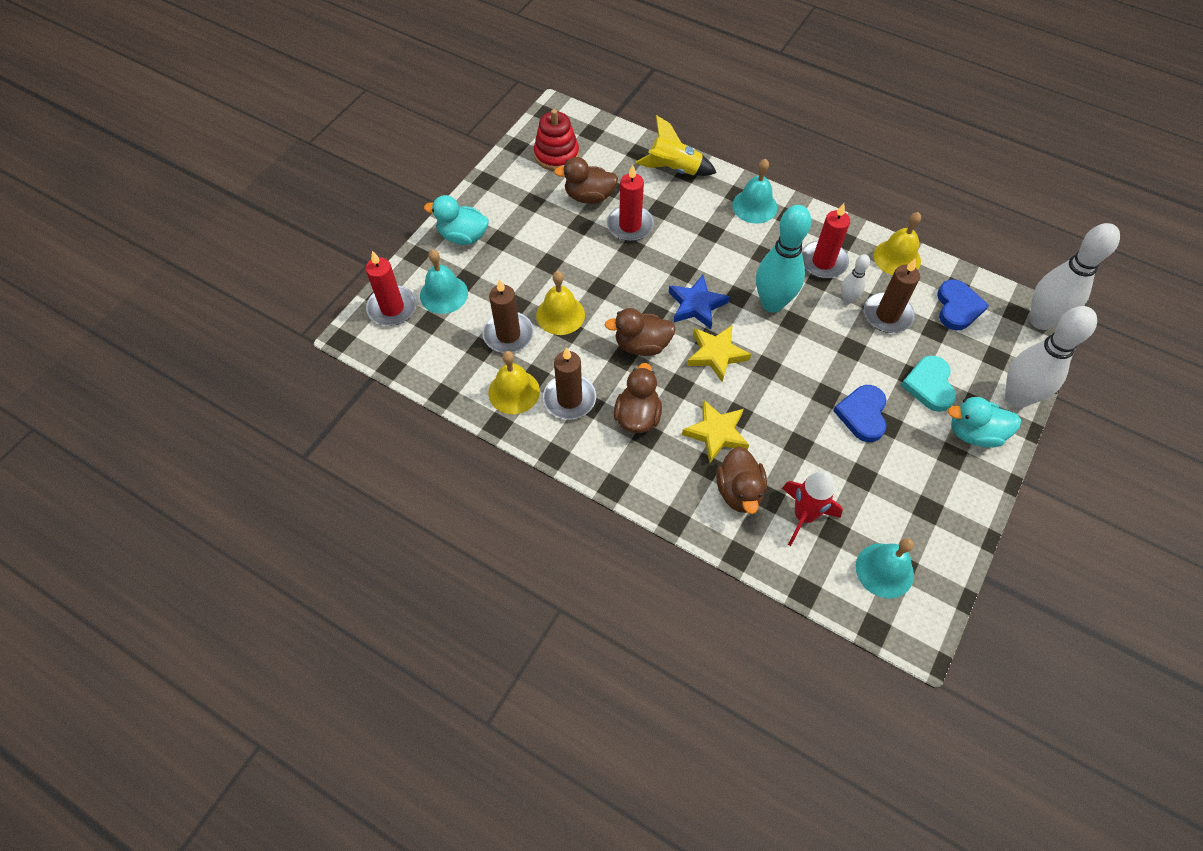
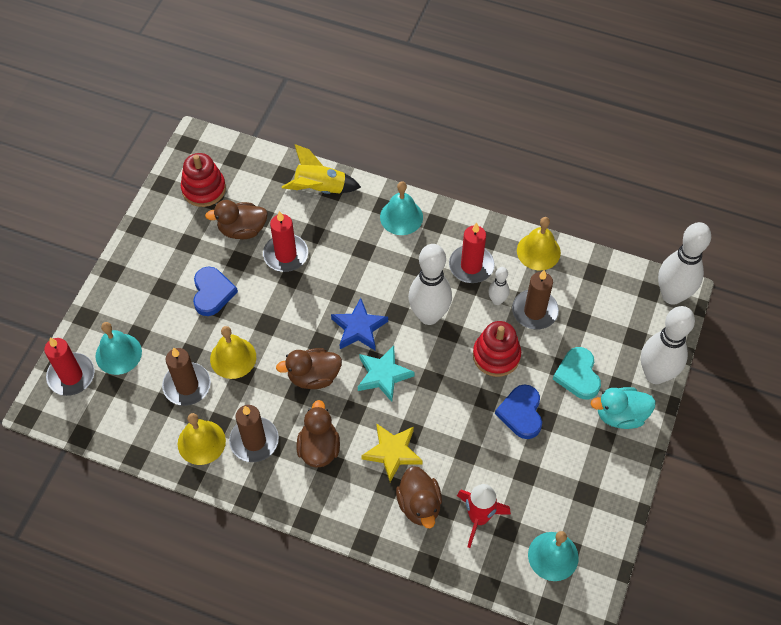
camera: 10 degrees left, 0 degrees up
turquoise duck [424,195,489,245] -> none
yellow star [687,325,751,382] -> turquoise star [358,346,415,402]
turquoise bowling pin [756,205,811,313] -> white bowling pin [408,244,452,325]
blue heart [937,279,989,331] -> blue heart moved to [193,267,238,316]
none -> red stacking toy [473,321,521,377]

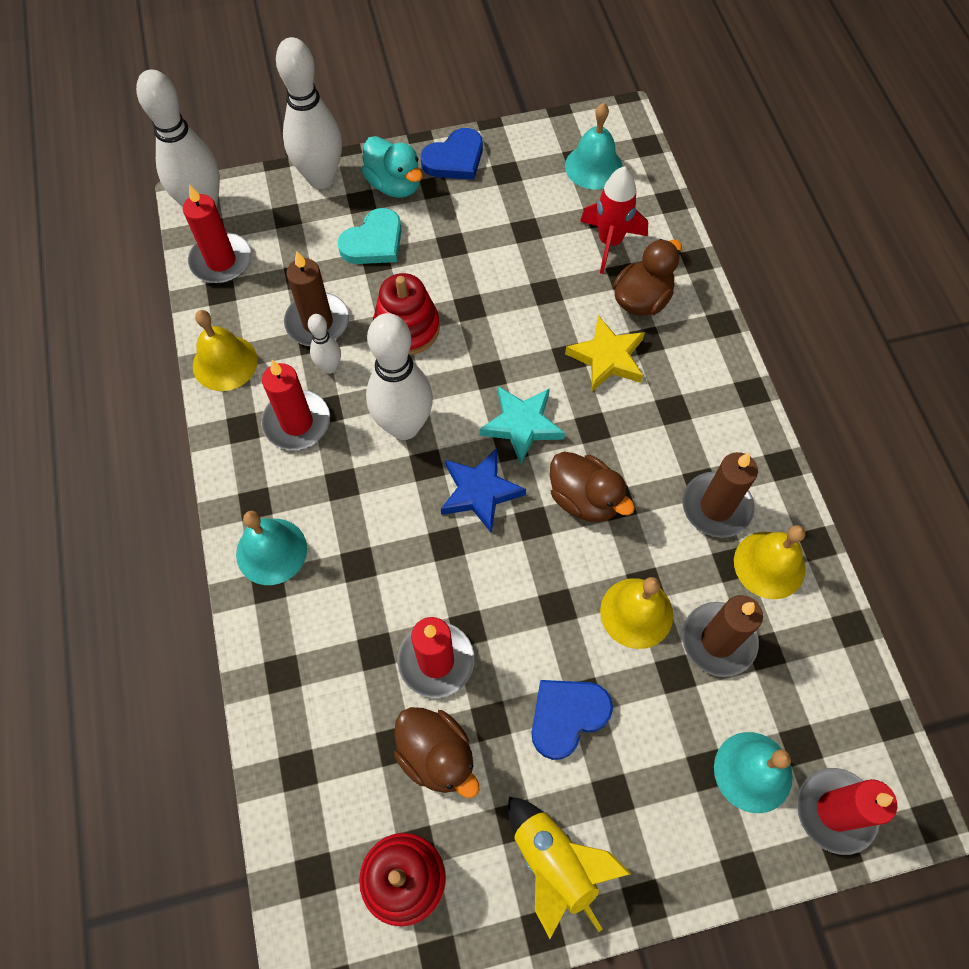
camera: 125 degrees left, 5 degrees up
yellow rocket [282,144,361,194] -> yellow rocket moved to [508,797,631,939]
brown duck [297,400,340,468] -> none
blue heart [495,384,542,439] -> blue heart moved to [421,128,483,180]
none -> red candle [183,184,251,283]

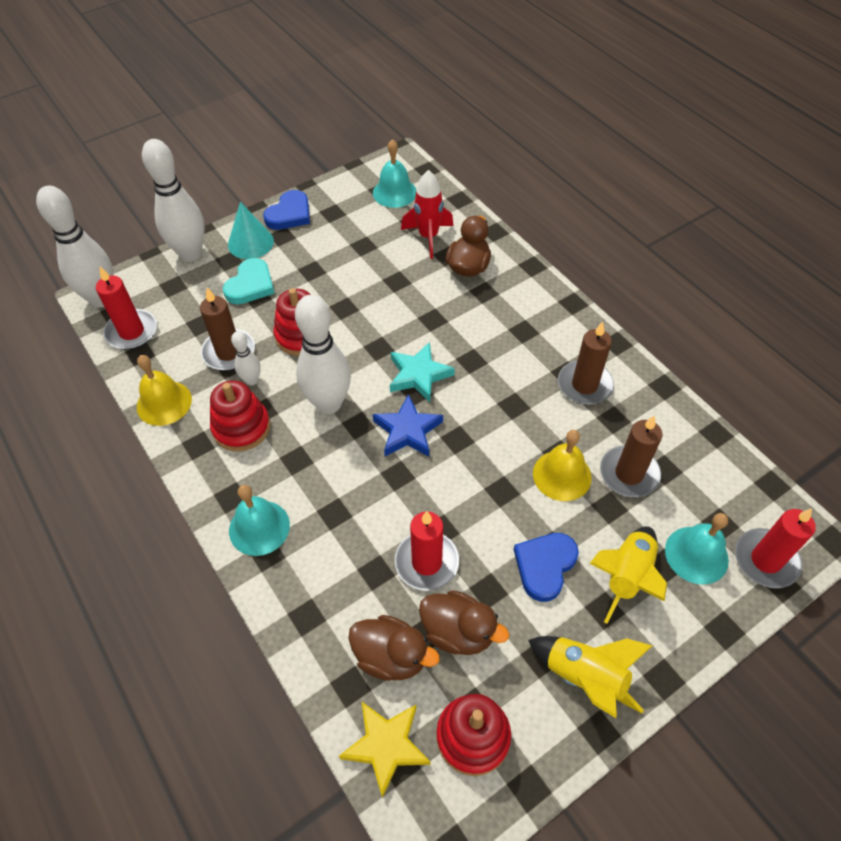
camera: 20 degrees left, 10 degrees down
red candle [261,360,330,450] -> red stacking toy [210,380,270,451]
turquoise duck [362,136,423,198] -> turquoise cone [228,202,274,259]
brown duck [550,452,635,522] -> brown duck moved to [348,615,440,681]
yellow star [565,315,645,391] -> yellow star moved to [339,702,431,798]
yellow bell [734,525,806,599] -> none
none -> yellow rocket [589,526,667,624]

